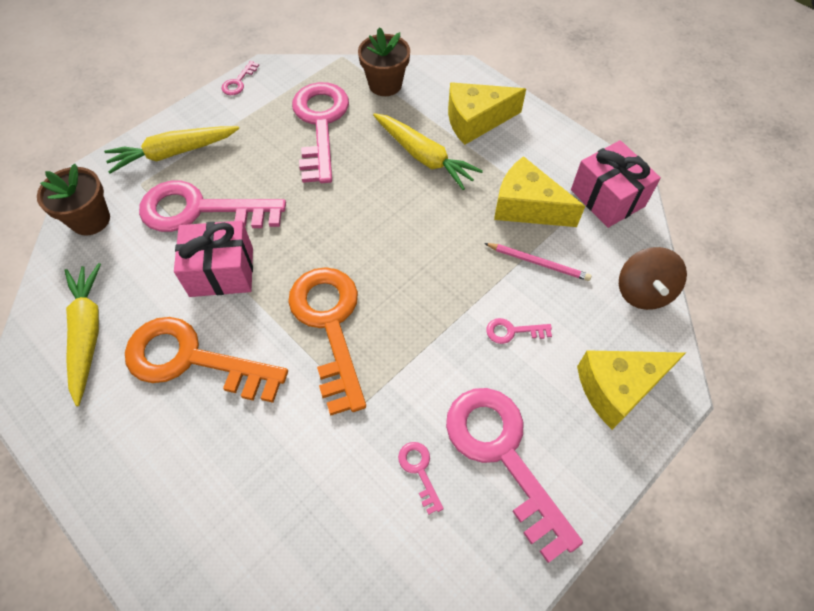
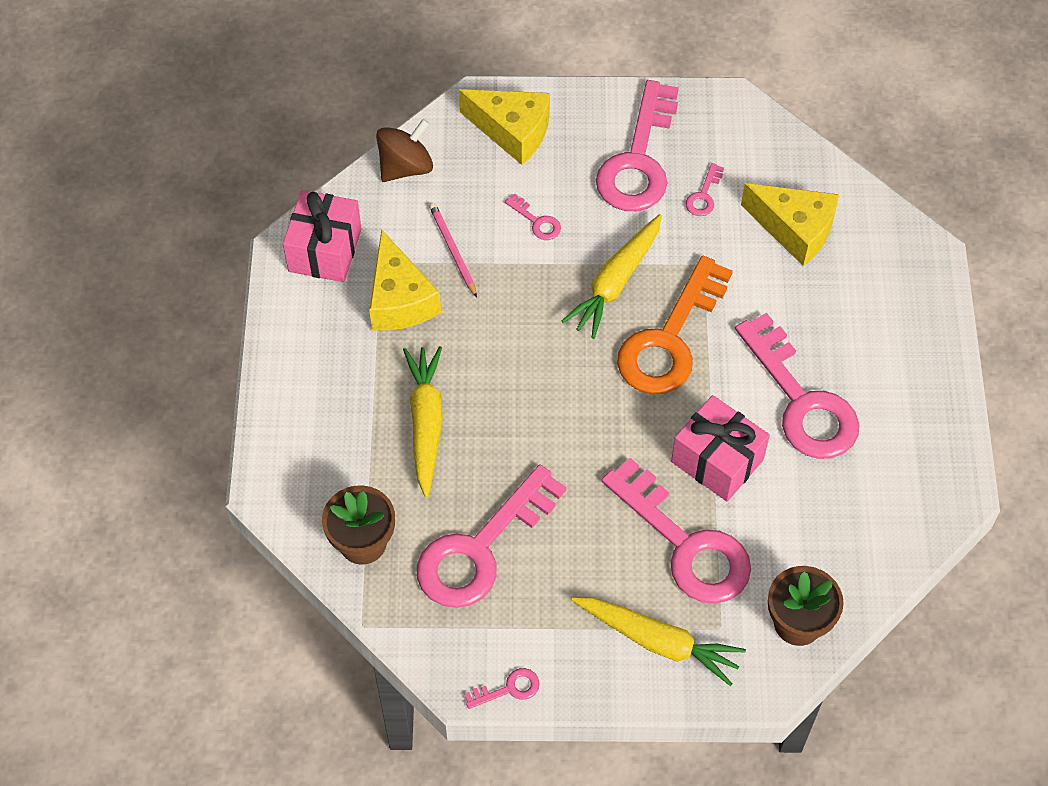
camera: 135 degrees left, 0 degrees up
yellow carrot [65,263,101,406] -> yellow carrot moved to [562,214,662,339]
orange key [125,317,288,403] -> pink key [735,313,859,459]
yellow cheese [448,82,526,145] -> yellow cheese moved to [741,183,839,266]

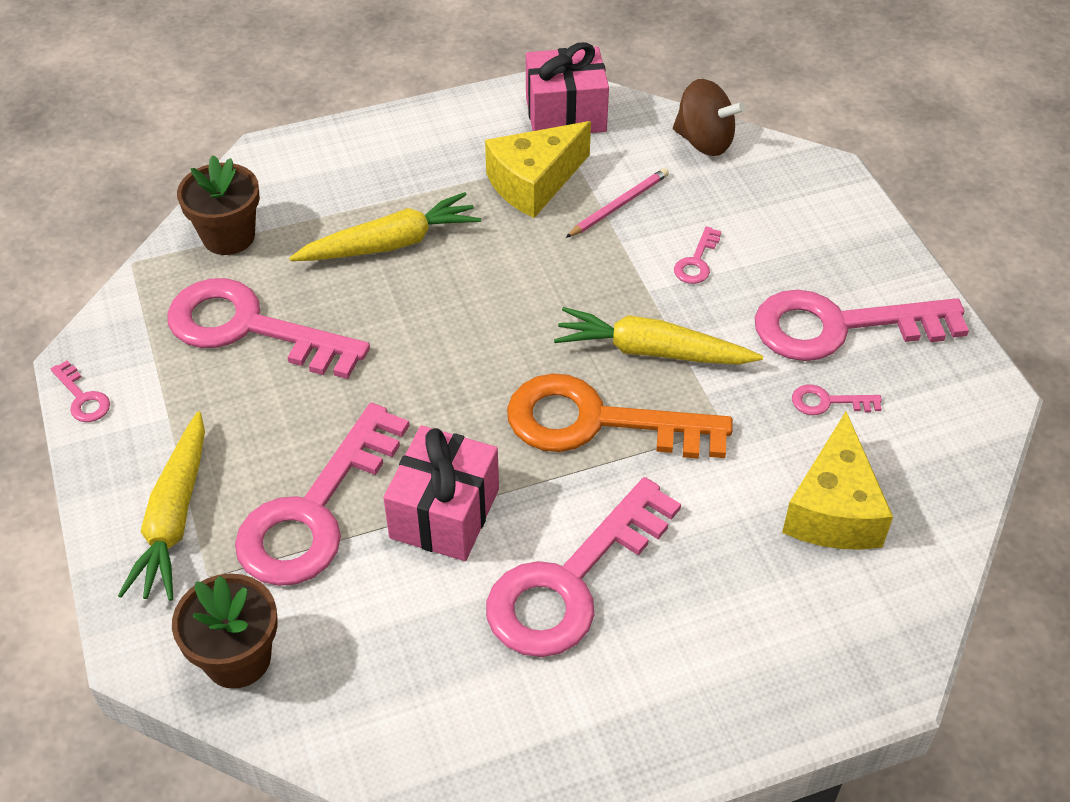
camera: 70 degrees right, 10 degrees down
yellow cheese [459,89,550,165] -> none

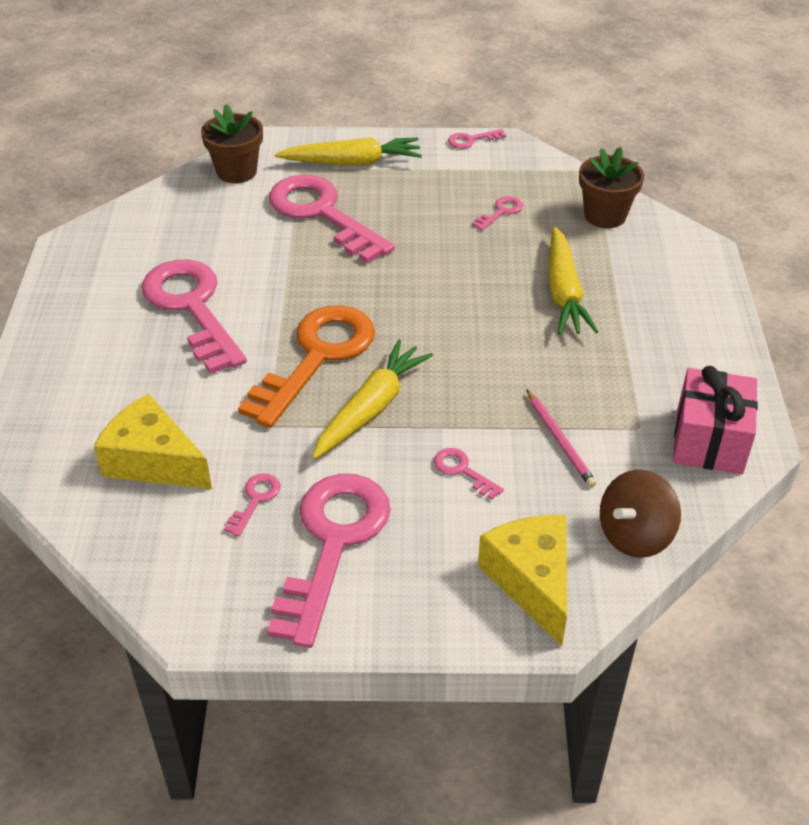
camera: 110 degrees right, 5 degrees down
yellow carrot [118,411,205,601] -> yellow carrot turned 150 degrees clockwise [274,137,422,166]
pink key [167,278,370,379] -> pink key [472,196,523,231], size x0.40
pink gift [383,425,499,561] -> none
yellow cheese [485,121,591,218] -> yellow cheese moved to [478,515,567,646]

